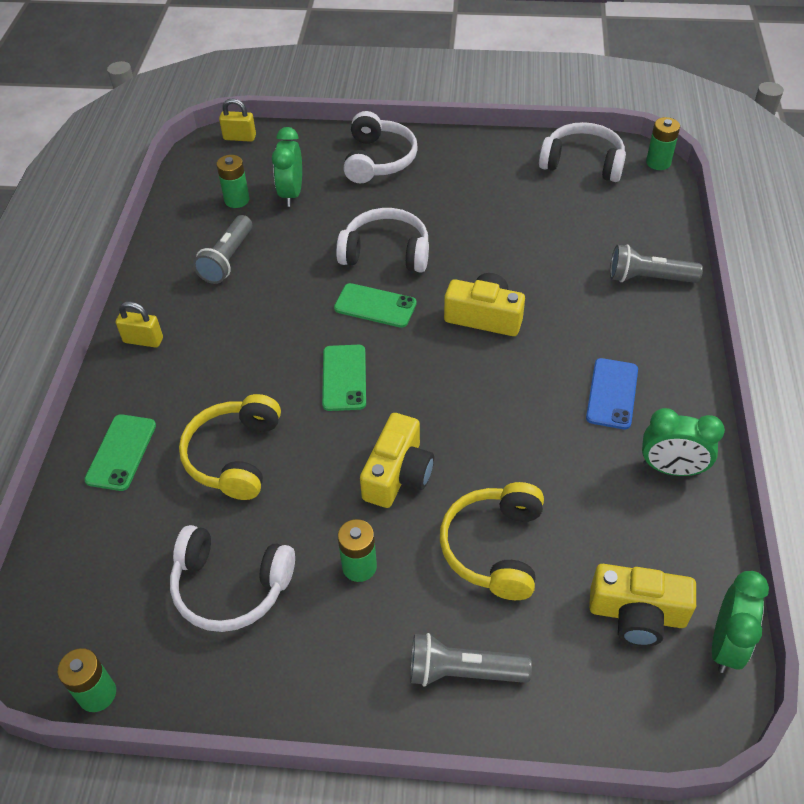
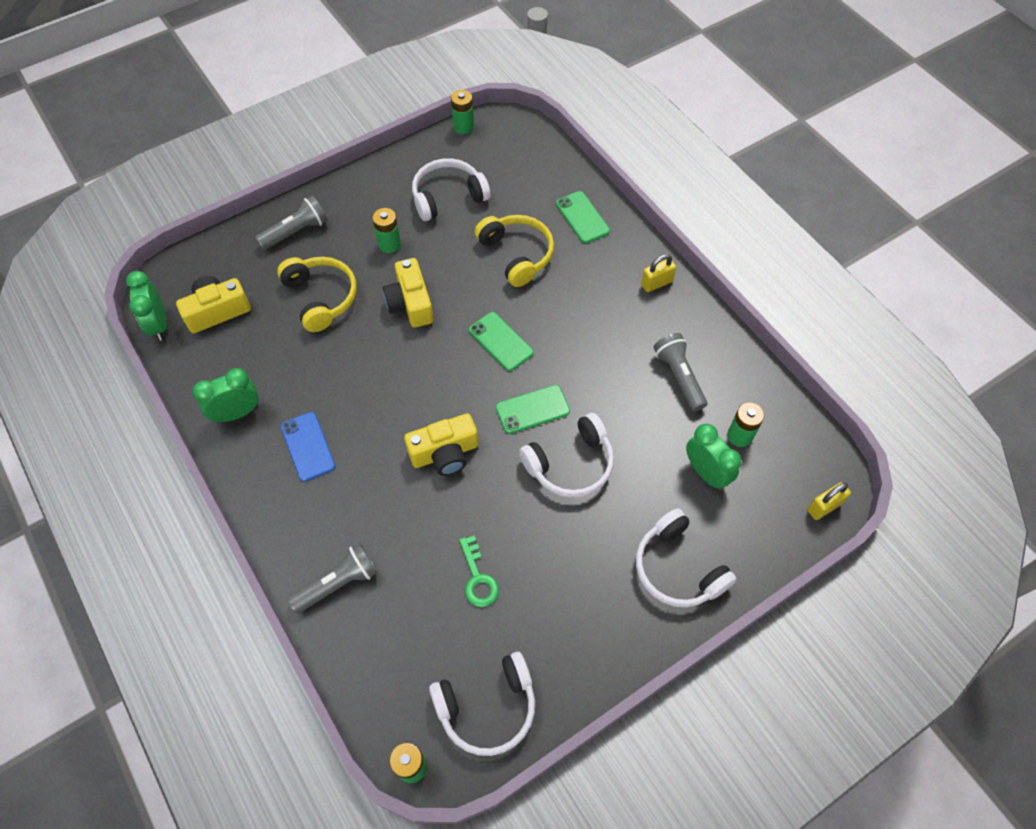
camera: 140 degrees right, 10 degrees up
none -> green key [459,535,499,607]

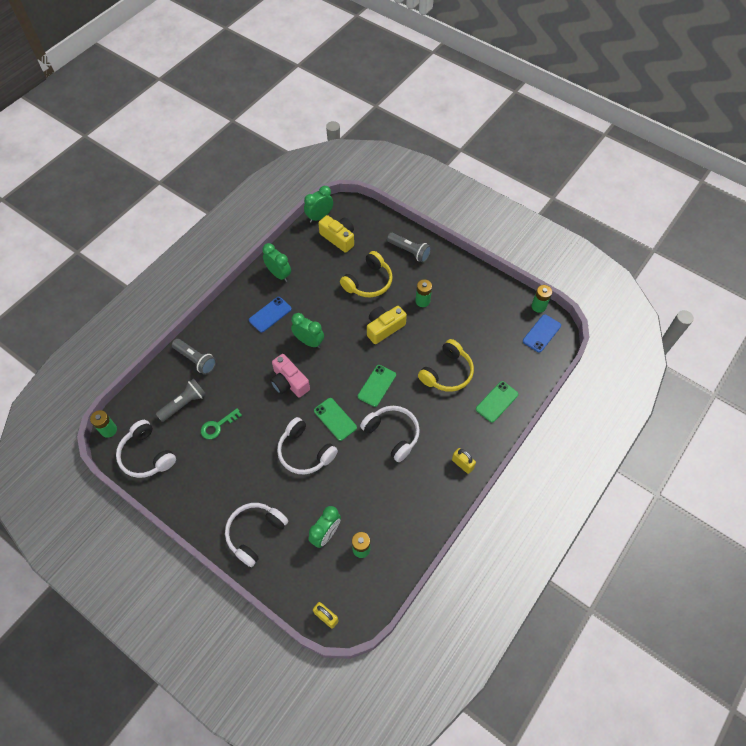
camera: 70 degrees right, 0 degrees up
yellow camera [404,413,478,476] -> pink camera [270,354,310,398]
white headphones [412,158,490,221] -> white headphones moved to [360,406,420,462]
grey flashlight [653,333,707,412] -> grey flashlight moved to [156,379,206,422]
none -> green clock [291,313,324,348]
none -> blue phone [523,314,561,352]

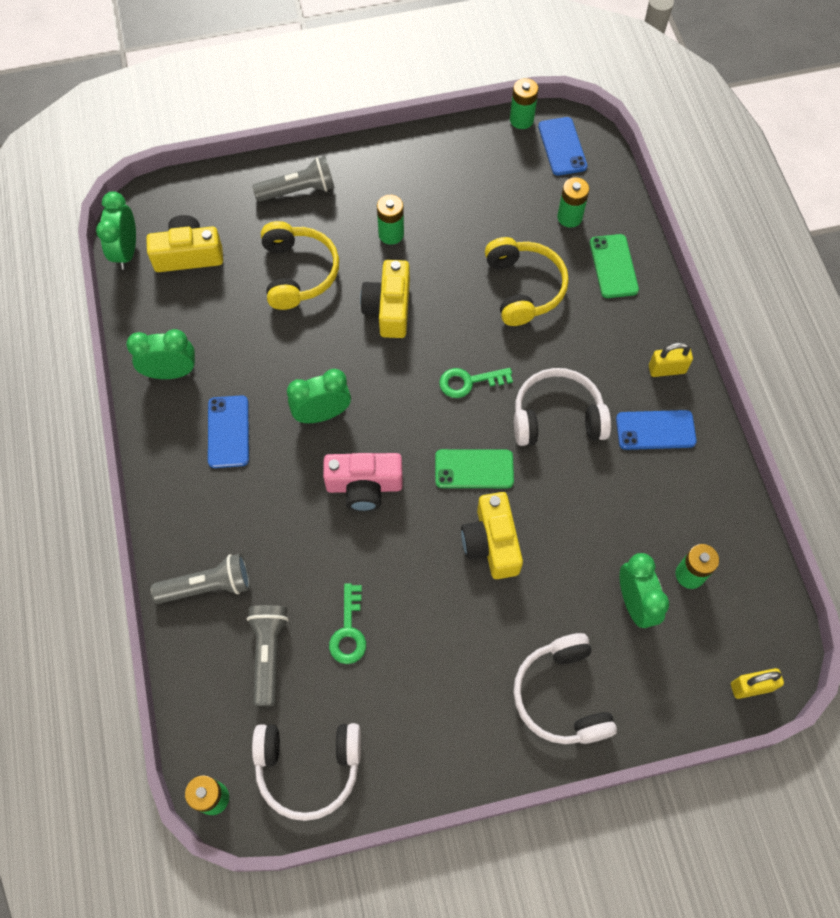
camera: 50 degrees left, 5 degrees up
white headphones [277,417,338,475] -> yellow camera [461,492,523,579]
green phone [358,365,396,407] -> green key [439,368,513,398]
none -> green battery [557,177,590,228]
none -> blue phone [616,410,697,450]

